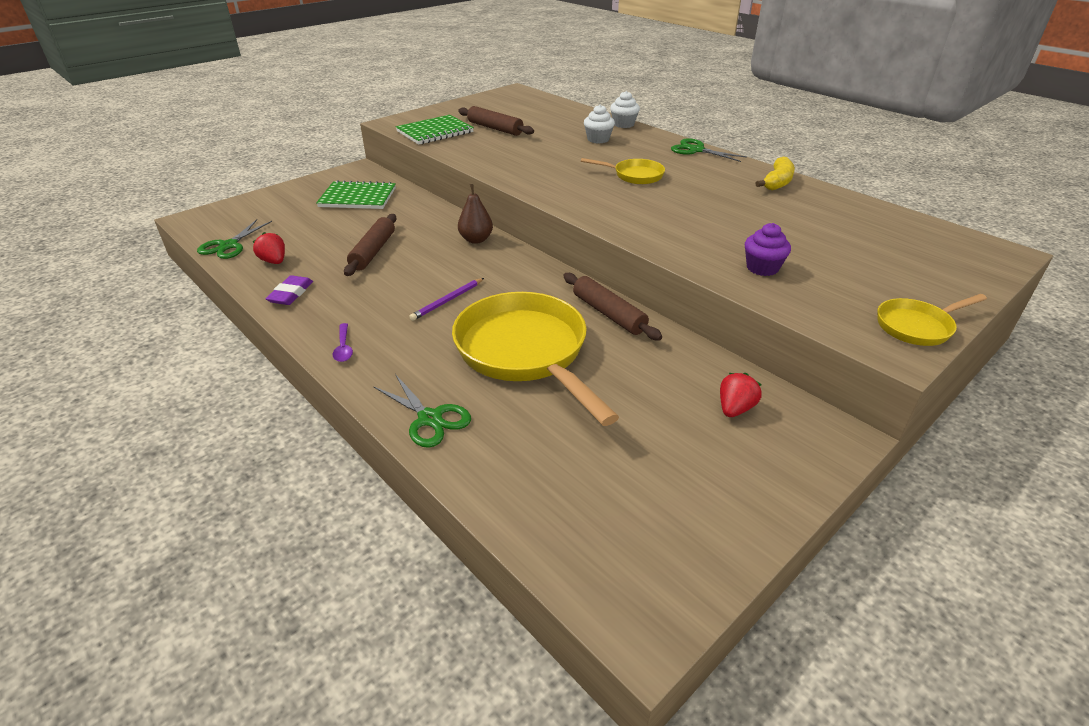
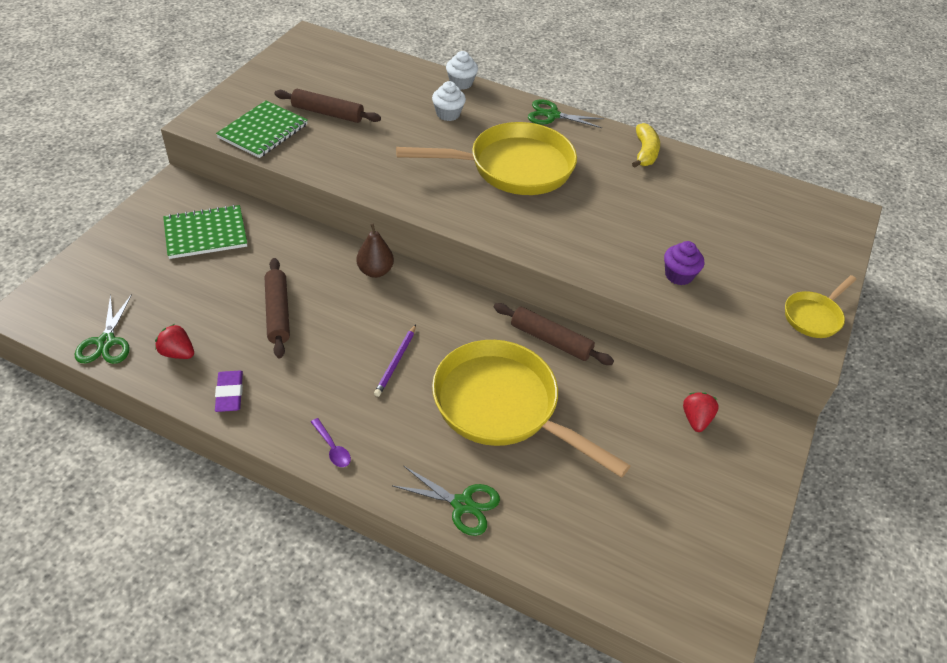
camera: 25 degrees left, 10 degrees up
yellow pan [581,158,665,184] -> yellow pan [396,122,577,195], size x2.06

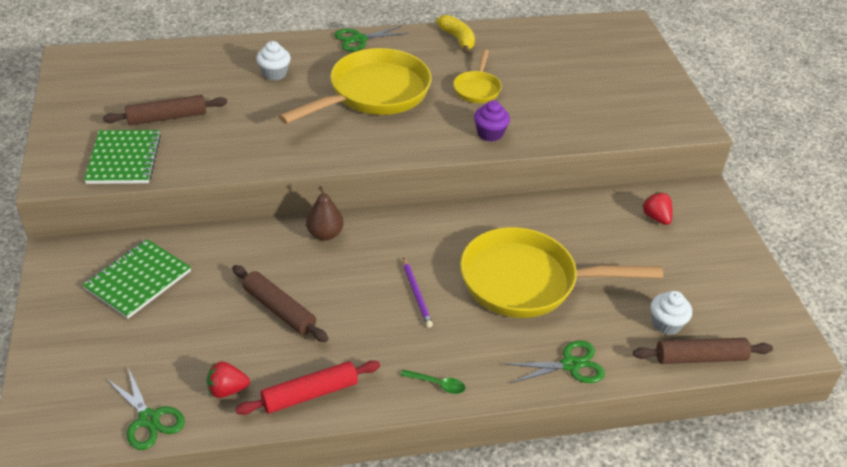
camera: 35 degrees left, 5 degrees down
purple eraser [215,371,243,412] -> red rolling pin [236,360,380,415]
purple spoon [311,418,351,467] -> green spoon [401,369,466,394]
white cupcake [446,51,478,90] -> white cupcake moved to [651,291,692,335]
brown rolling pin [494,303,614,365] -> brown rolling pin moved to [633,338,773,364]
purple cupcake [664,241,704,285] -> purple cupcake moved to [474,100,510,142]
yellow pan [785,275,856,338] -> yellow pan moved to [453,49,502,103]

